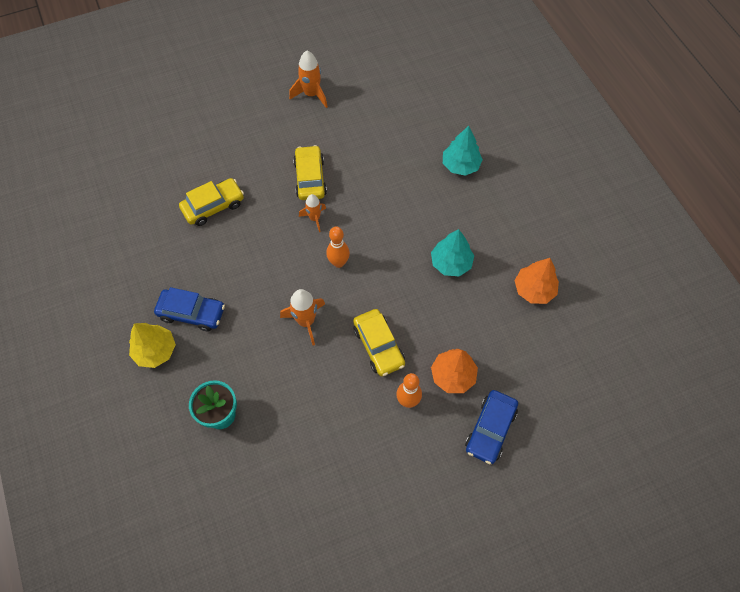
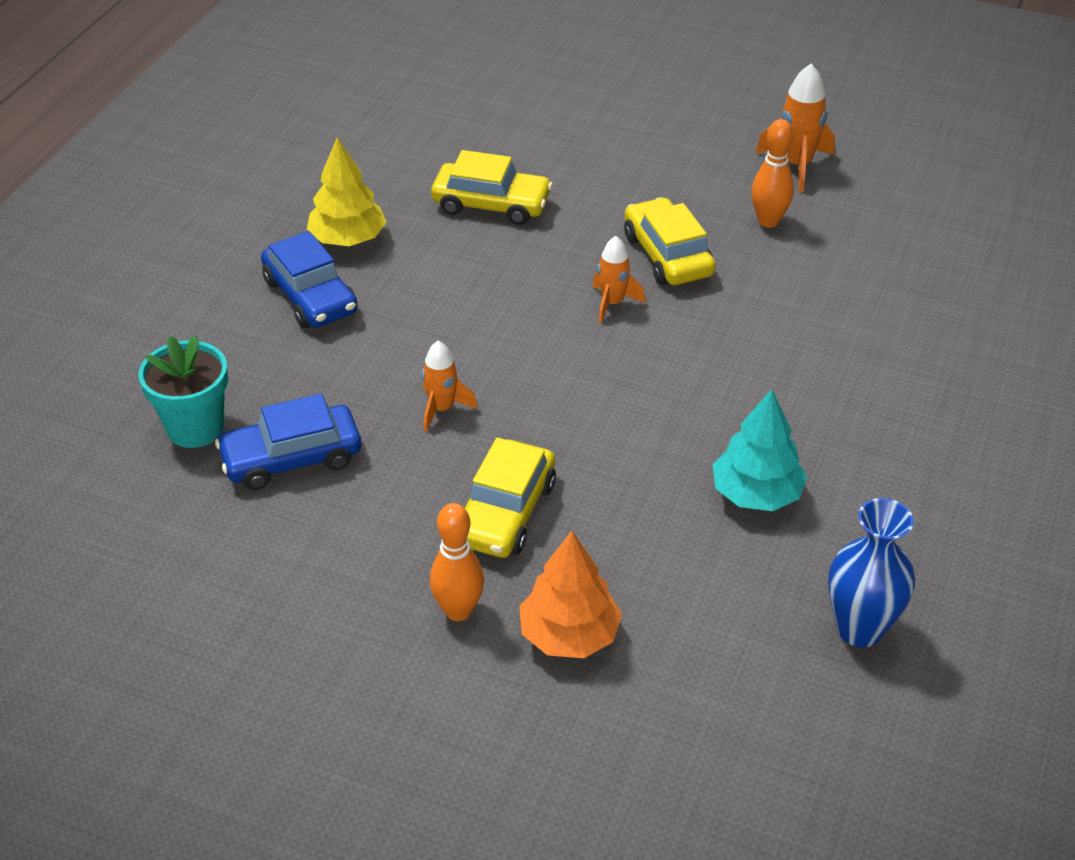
camera: 45 degrees right, 20 degrees down
yellow tree [129,323,176,368] -> yellow tree moved to [307,137,387,246]
orange rocket [280,289,325,346] -> orange rocket [422,341,477,432], size x0.66
yellow car [293,145,327,200] -> yellow car turned 60 degrees counterclockwise [624,197,716,285]
orange bowling pin [326,226,350,268] -> orange bowling pin moved to [751,119,794,228]
turquoise tree [443,126,483,176] -> none
blue car [465,390,518,464] -> blue car moved to [215,394,361,490]
orange tree [514,258,559,304] -> blue vase [828,498,915,647]

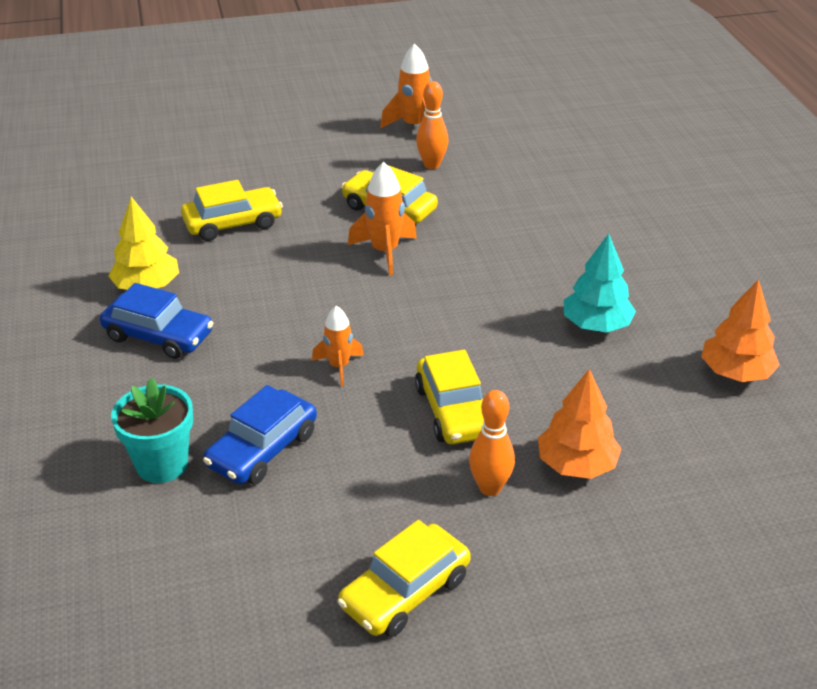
camera: 35 degrees left, 5 degrees down
orange rocket [592,236,645,324] -> orange rocket [348,162,417,276], size x1.52
blue vase [828,498,915,647] -> orange tree [701,279,780,382]
none -> yellow car [338,520,471,637]

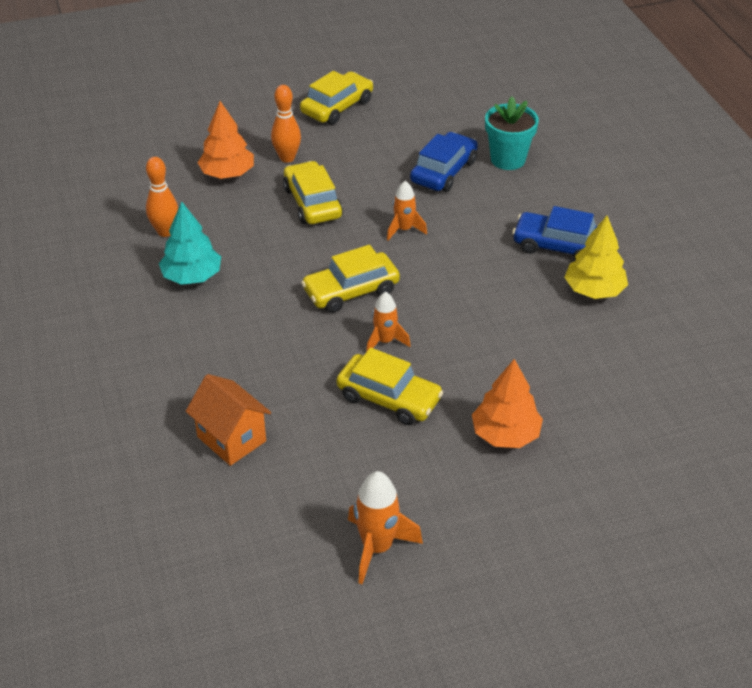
camera: 175 degrees right, 5 degrees up
yellow car [181,180,283,241] -> yellow car moved to [301,245,400,313]
orange rocket [348,162,417,276] -> orange rocket [366,292,411,352], size x0.66
orange bowling pin [416,81,449,169] -> orange bowling pin moved to [146,157,178,237]
orange tree [701,279,780,382] -> orange tree moved to [472,359,543,448]
none -> orange house [186,374,271,466]

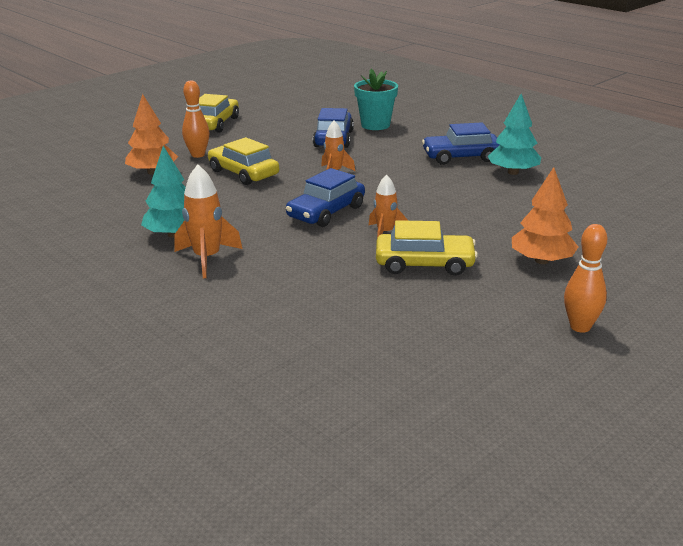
camera: 25 degrees left, 15 degrees down
orange bowling pin [146,157,178,237] -> orange bowling pin moved to [564,224,607,333]
orange house [186,374,271,466] -> none
yellow car [301,245,400,313] -> blue car [286,168,365,227]
orange rocket [348,471,423,584] -> orange rocket moved to [175,164,243,278]
yellow tree [565,216,628,299] -> turquoise tree [487,94,541,175]

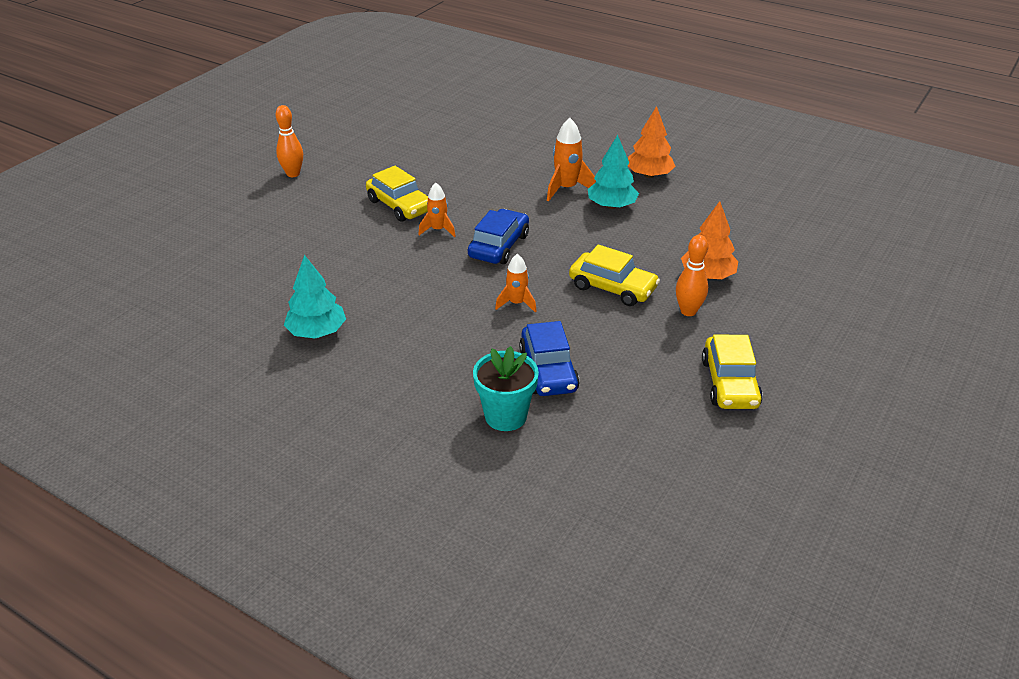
camera: 165 degrees right, 10 degrees up
yellow car [376,220,478,276] -> yellow car turned 120 degrees counterclockwise [366,166,428,222]
blue car [422,122,500,165] -> none
orange tree [512,167,578,264] -> orange tree moved to [628,106,676,178]

